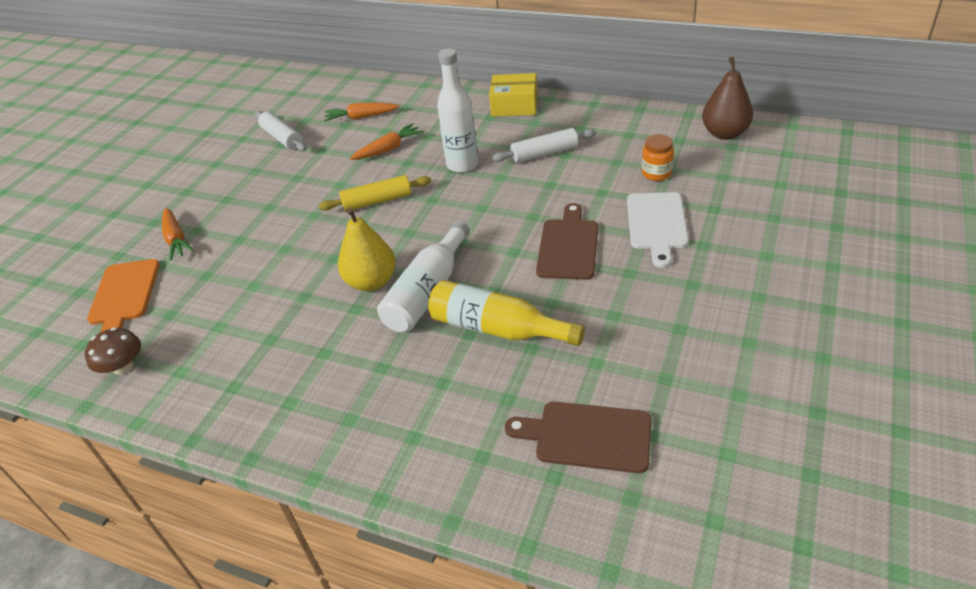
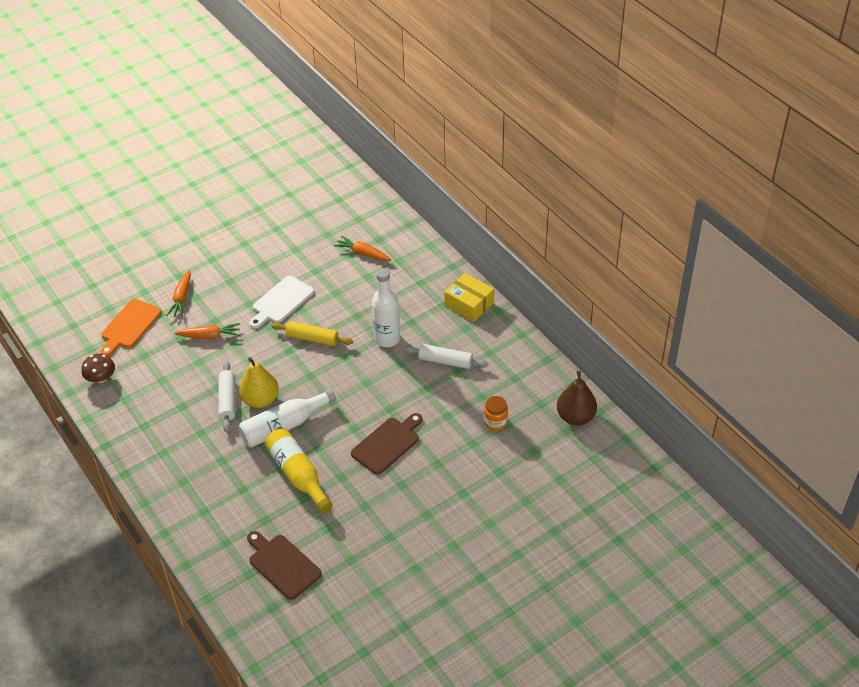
camera: 30 degrees right, 5 degrees up
white rolling pin [255,111,307,151] -> white rolling pin moved to [218,361,235,432]
orange carrot [350,123,424,160] -> orange carrot moved to [175,323,240,339]
white cutting board [627,192,689,268] -> white cutting board moved to [249,276,314,328]

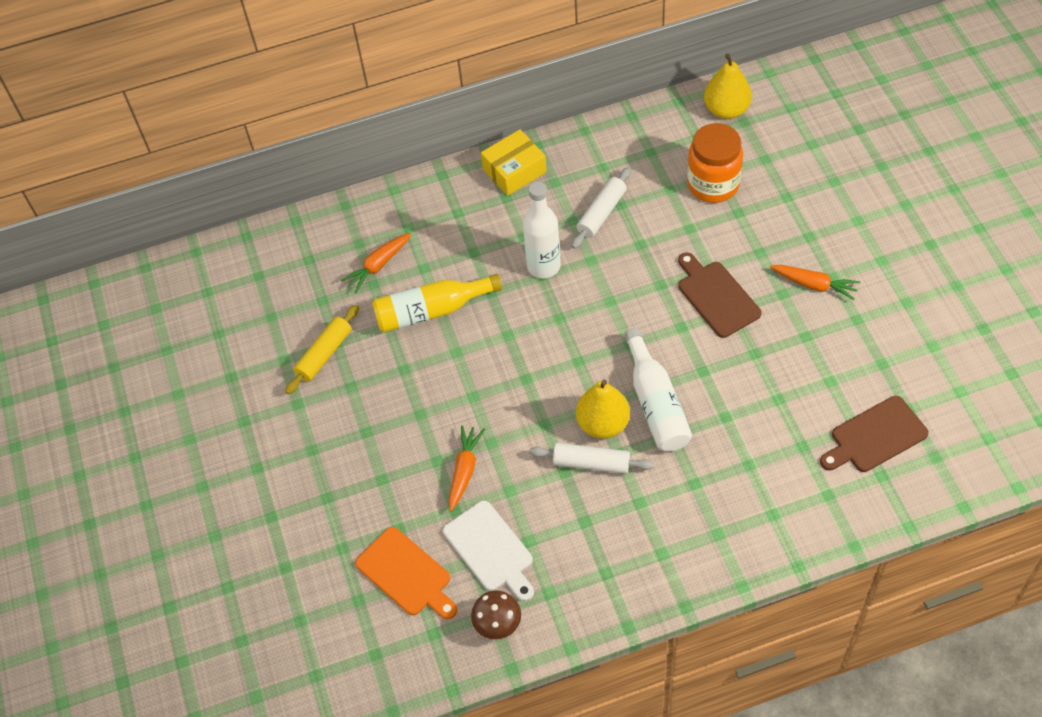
camera: 70 degrees left, 10 degrees up
orange carrot [166,270,191,317] -> orange carrot moved to [770,265,860,300]
white cutting board [249,276,314,328] -> white cutting board moved to [443,500,534,601]
yellow bottle [265,428,333,513] -> yellow bottle moved to [372,274,502,333]
yellow rolling pin [271,321,353,346] -> yellow rolling pin moved to [285,305,359,394]
orange jar [484,396,508,431] -> orange jar [687,123,743,203], size x1.83
brown pear [557,371,597,425] -> yellow pear [704,53,752,119]

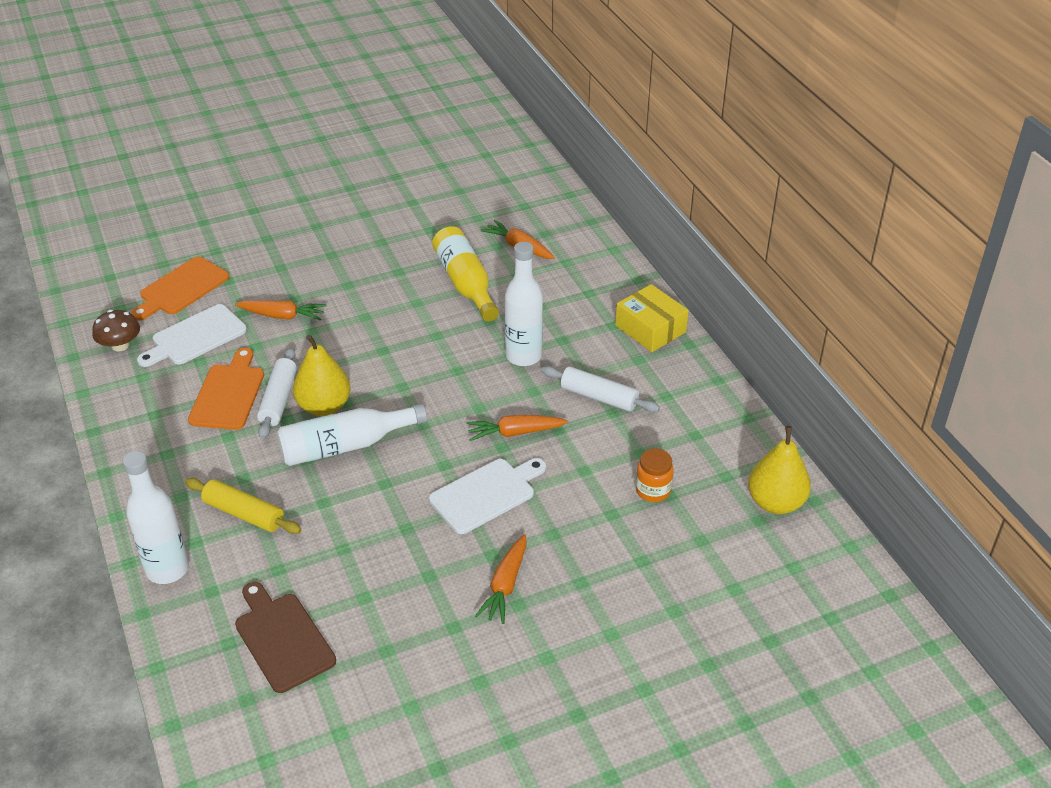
camera: 80 degrees right, 15 degrees down
yellow rolling pin [285,305,359,394] -> yellow rolling pin moved to [185,478,302,534]
brown cutting board [678,252,762,338] -> white cutting board [429,458,546,534]
orange jar [687,123,743,203] -> orange jar [636,448,674,502], size x0.55
none -> white bottle [123,451,189,584]
none -> orange cutting board [188,348,264,430]
none -> orange carrot [466,415,568,441]

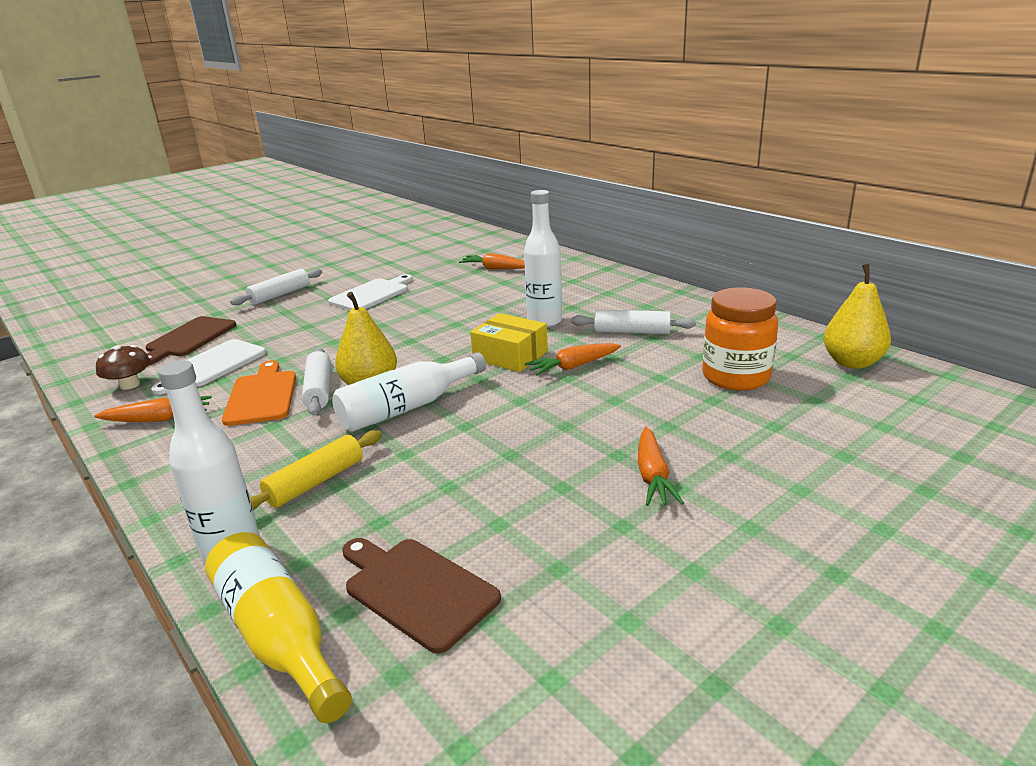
camera: 15 degrees left, 15 degrees down
orange cutting board [131,256,229,321] -> brown cutting board [145,316,236,365]
yellow rolling pin [185,478,302,534] -> yellow rolling pin turned 60 degrees counterclockwise [250,430,382,511]
orange carrot [235,300,326,321] -> orange carrot moved to [94,396,212,422]
white cutting board [429,458,546,534] -> white cutting board moved to [328,274,413,311]
yellow bottle [432,226,499,322] -> yellow bottle moved to [205,532,352,723]
yellow box [615,284,689,352] -> yellow box moved to [470,313,548,372]
orange jar [636,448,674,502] -> orange jar [702,287,778,391], size x1.83
none -> white rolling pin [230,269,322,305]

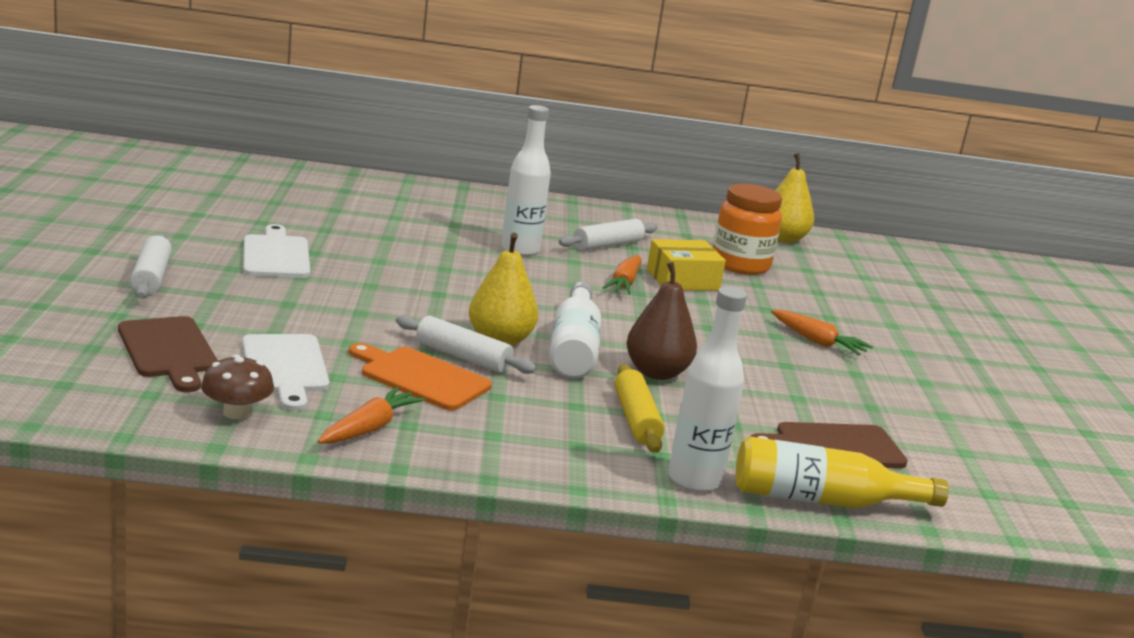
camera: 55 degrees left, 5 degrees down
orange carrot [459,253,525,269] -> none
yellow box [470,313,548,372] -> yellow box moved to [647,239,726,291]
none -> brown pear [626,262,697,380]

